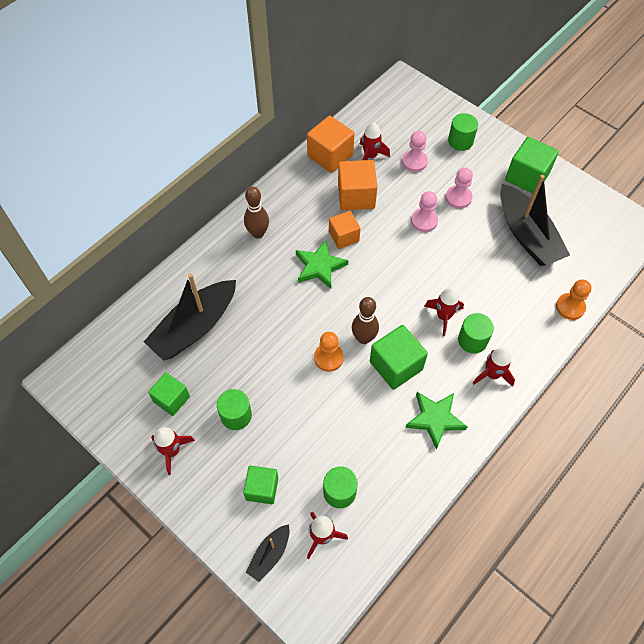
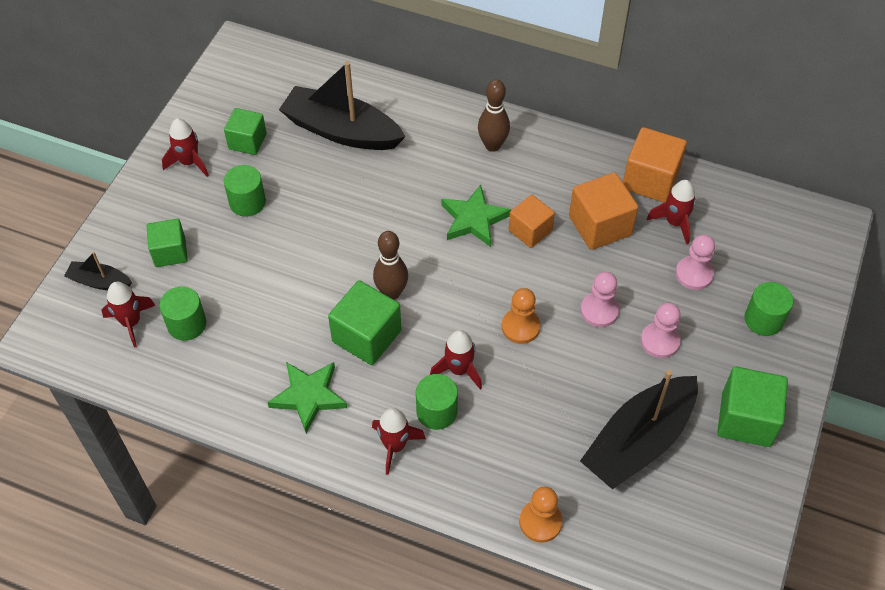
camera: 70 degrees right, 5 degrees down
orange pawn [314,332,344,372] -> orange pawn moved to [502,288,541,344]

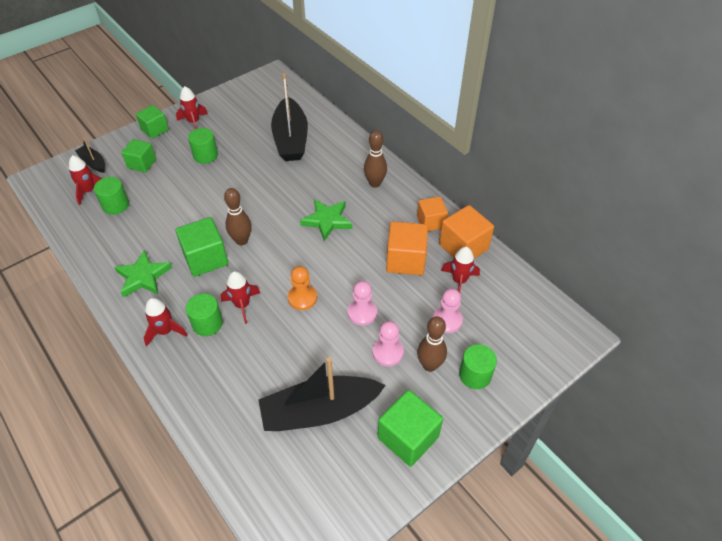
camera: 30 degrees right, 5 degrees down
green cube [224,108,267,155] -> green cube moved to [136,105,169,139]
black boat [279,61,406,150] -> black boat turned 150 degrees counterclockwise [271,73,308,161]
orange cube [509,195,555,248] -> orange cube moved to [417,196,448,231]
orange pawn [519,487,563,543] -> none
none -> brown bowling pin [417,316,447,372]

